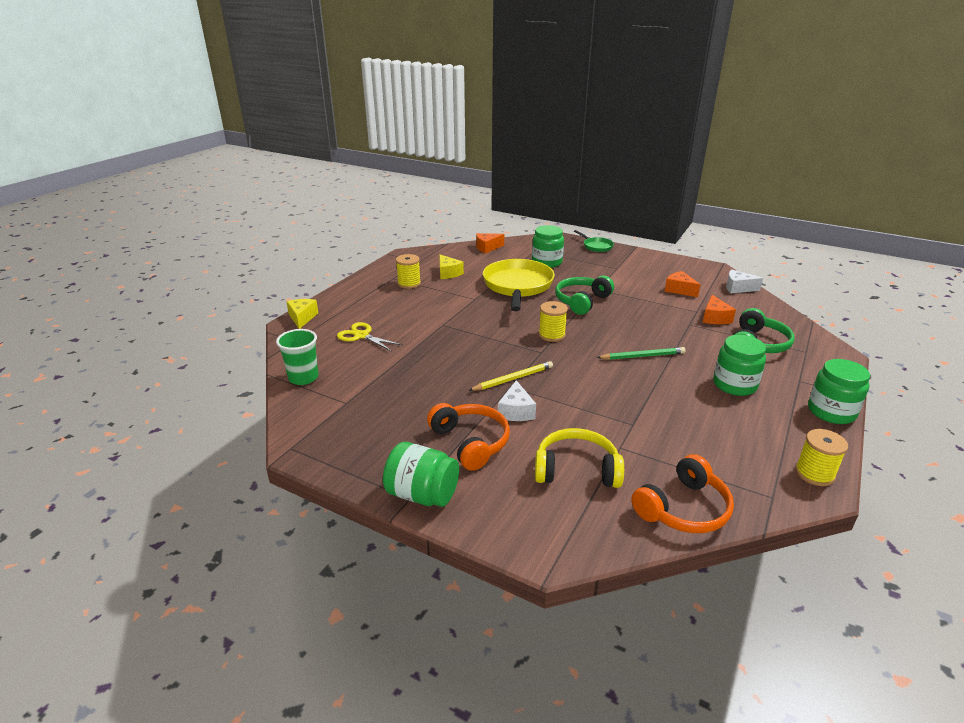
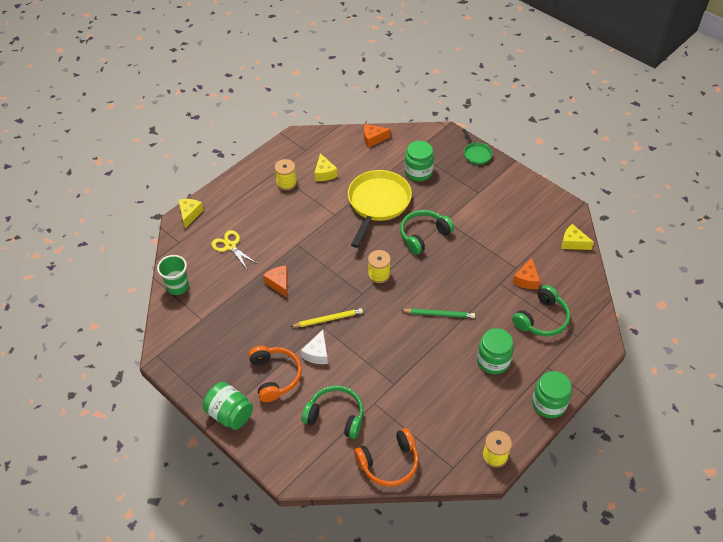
camera: 15 degrees right, 20 degrees up
yellow headphones [535,428,624,488] -> green headphones [302,385,363,439]
orange cheese [665,271,701,297] -> orange cheese moved to [263,266,288,297]
white cheese [726,269,763,294] -> yellow cheese [562,224,594,250]

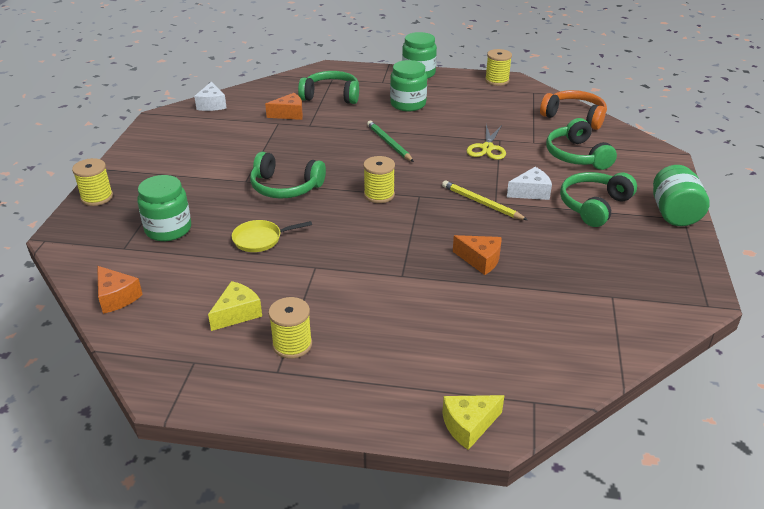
camera: 125 degrees left, 15 degrees down
green cup [157,255,189,295] -> none
yellow scissors [211,230,258,269] -> yellow scissors moved to [467,125,506,160]
orange headphones [248,346,302,402] -> green headphones [560,172,637,227]
orange cheese [263,266,288,297] -> orange cheese turned 90 degrees counterclockwise [453,235,502,275]
yellow pan [348,170,412,248] -> yellow pan [232,220,312,252], size x0.47
green pan [462,129,493,165] -> yellow spool [72,158,113,206]
yellow cheese [562,224,594,250] -> white cheese [194,81,227,111]

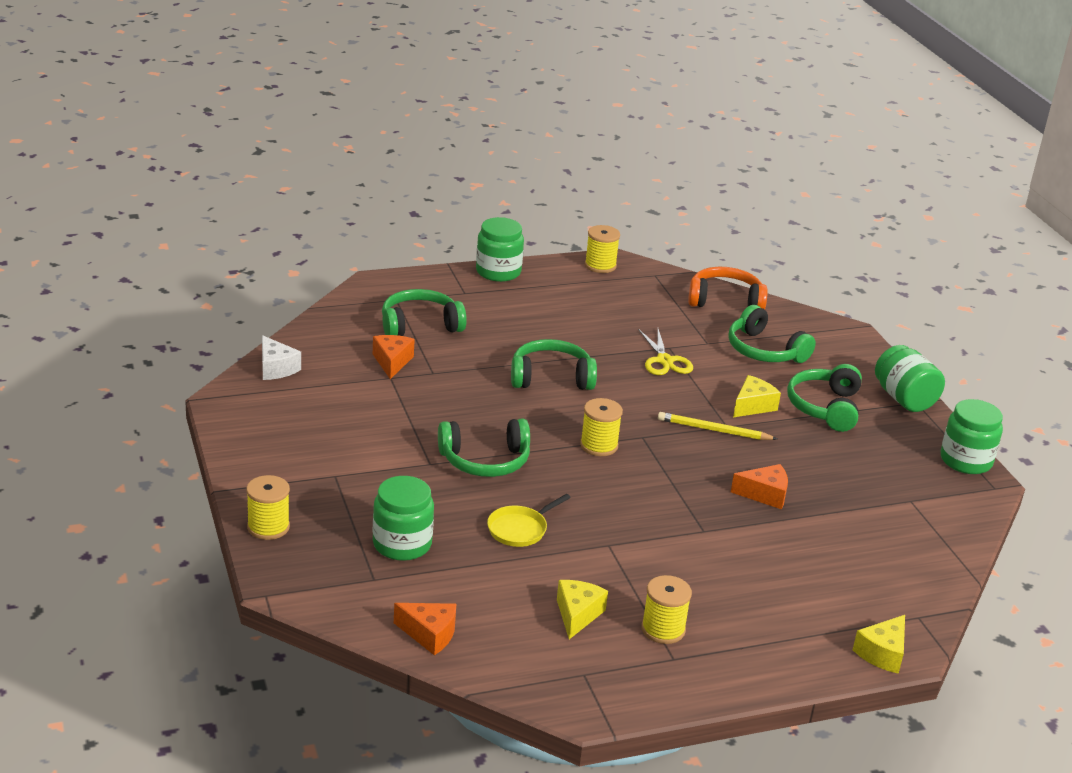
camera: 30 degrees left, 5 degrees down
orange cheese [265,93,303,120] -> orange cheese turned 45 degrees counterclockwise [373,335,415,379]
green pencil [367,121,414,162] -> green headphones [511,339,597,390]
green jar [390,60,427,111] -> green jar moved to [941,399,1003,474]
white cheese [507,167,552,200] -> yellow cheese [733,375,781,417]

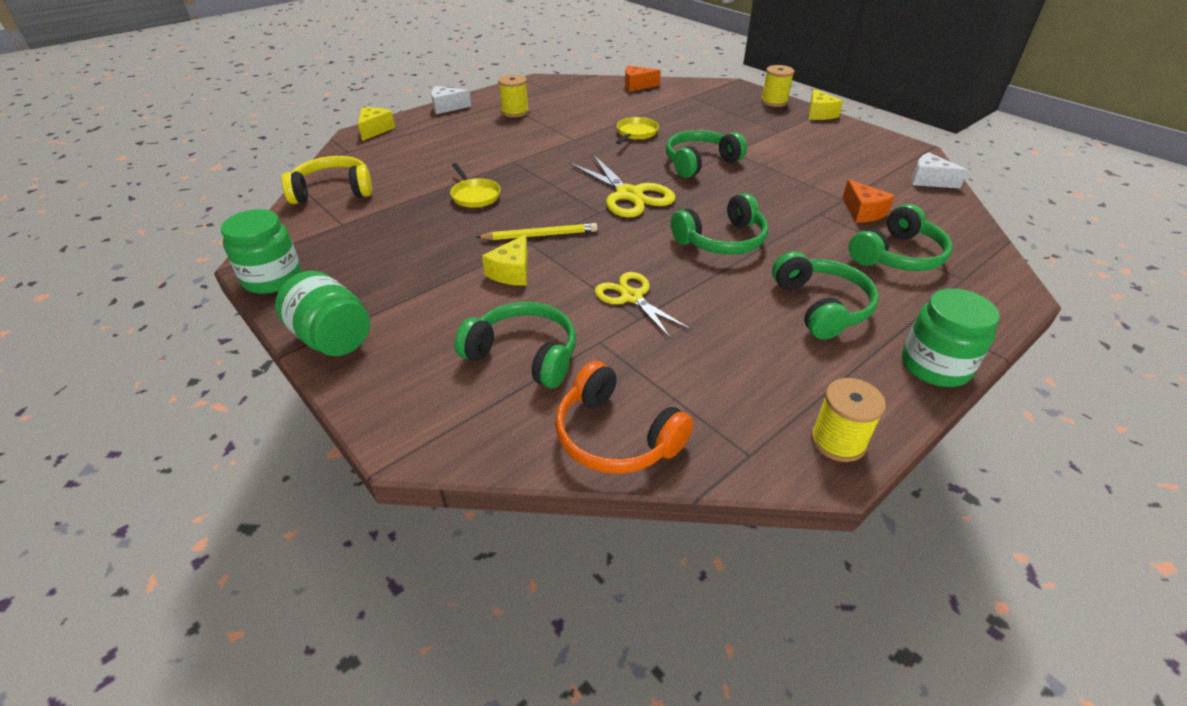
camera: 160 degrees right, 10 degrees up
green jar [373,476,434,561] -> none
yellow cheese [557,580,608,639] -> yellow cheese moved to [808,89,843,120]
yellow spool [580,398,623,456] -> yellow scissors [569,155,675,218]
orange headphones [688,267,768,310] -> orange headphones turned 60 degrees clockwise [555,361,694,474]
orange cheese [731,464,788,509] -> yellow pan [450,163,501,208]
green headphones [787,364,862,432] -> green headphones moved to [772,251,879,339]
none -> yellow headphones [282,156,372,204]
none -> white cheese [431,86,471,114]

